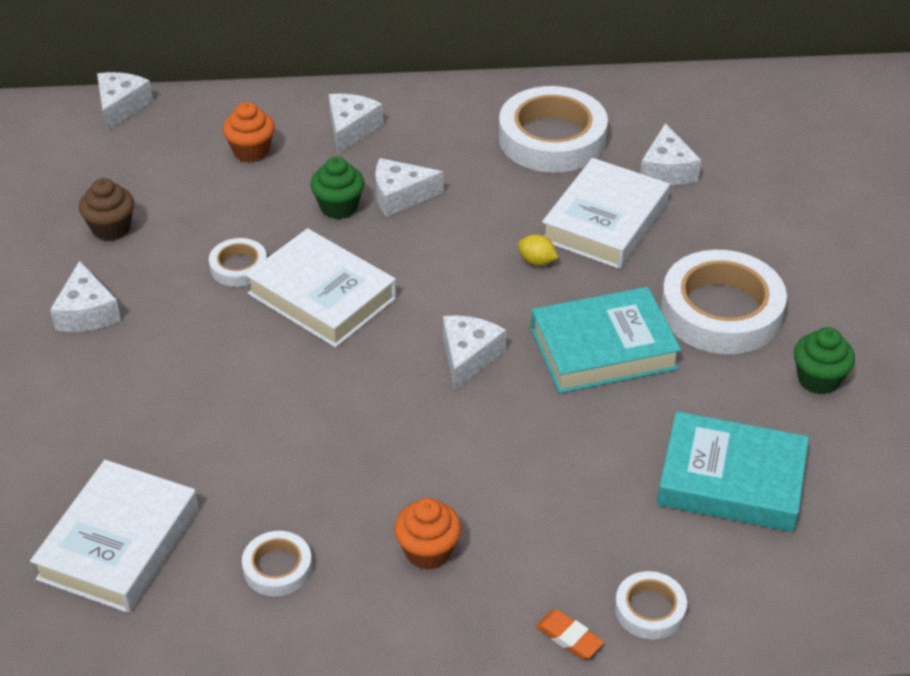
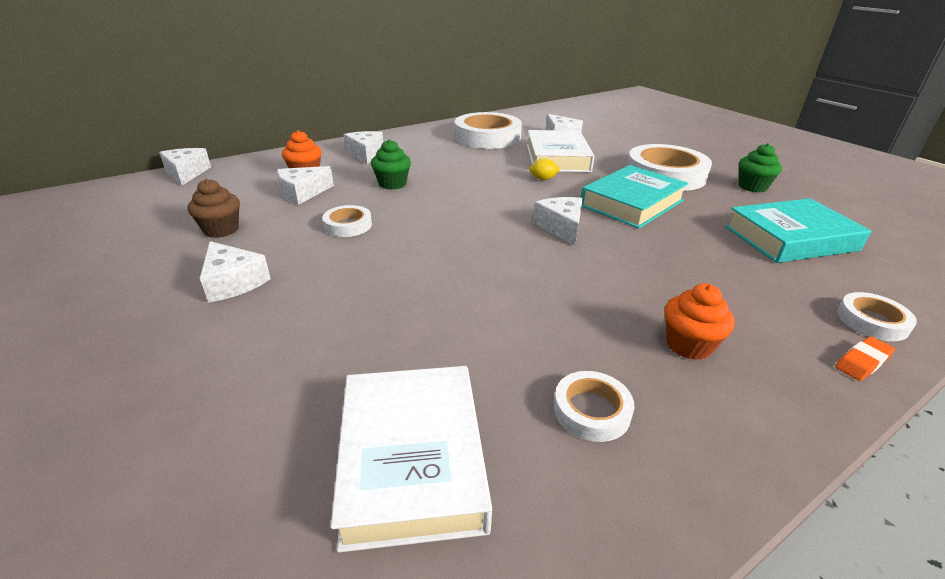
camera: 30 degrees left, 10 degrees down
white book [245,228,397,348] -> none
white cheese [375,158,444,217] -> white cheese moved to [277,166,334,205]
orange eraser [535,610,604,659] -> orange eraser turned 45 degrees counterclockwise [835,336,895,381]

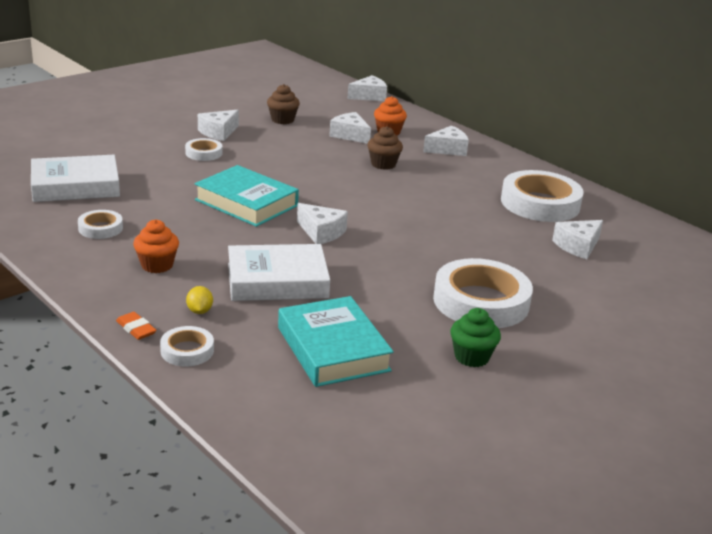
camera: 80 degrees right, 5 degrees down
white tape [322,205,372,237] -> white tape moved to [185,138,222,161]
green cupcake [371,139,411,190] -> brown cupcake [368,126,403,170]
white book [527,130,594,172] -> white book moved to [228,244,330,301]
yellow lemon [529,158,560,180] -> yellow lemon moved to [186,286,213,314]
white cheese [533,197,583,246] -> white cheese turned 60 degrees clockwise [297,203,348,244]
turquoise book [581,165,688,229] -> turquoise book moved to [195,165,299,227]

